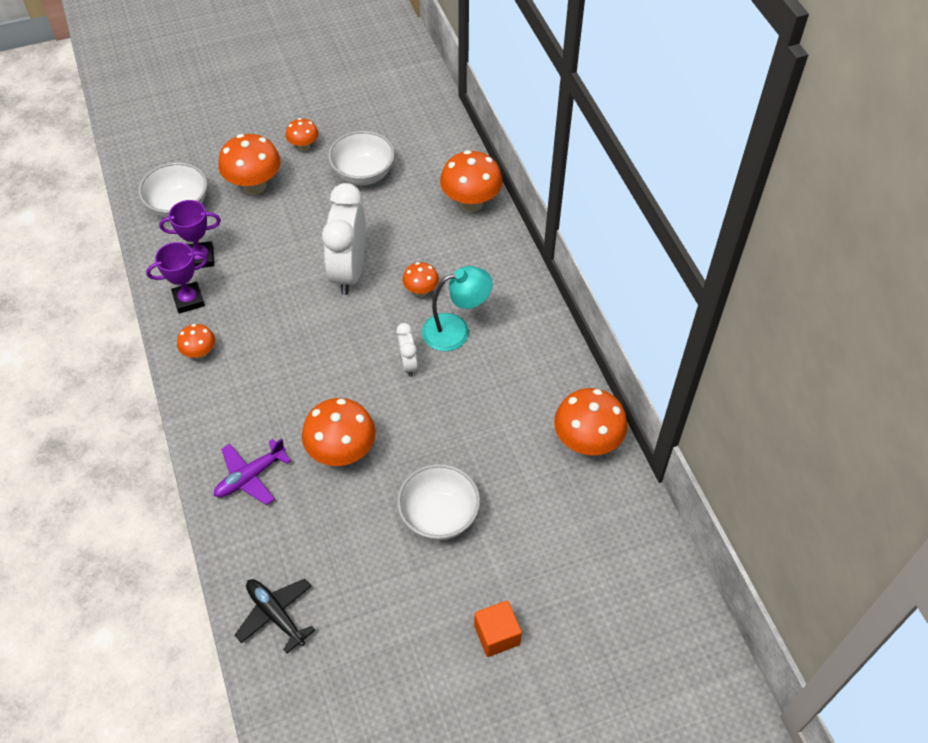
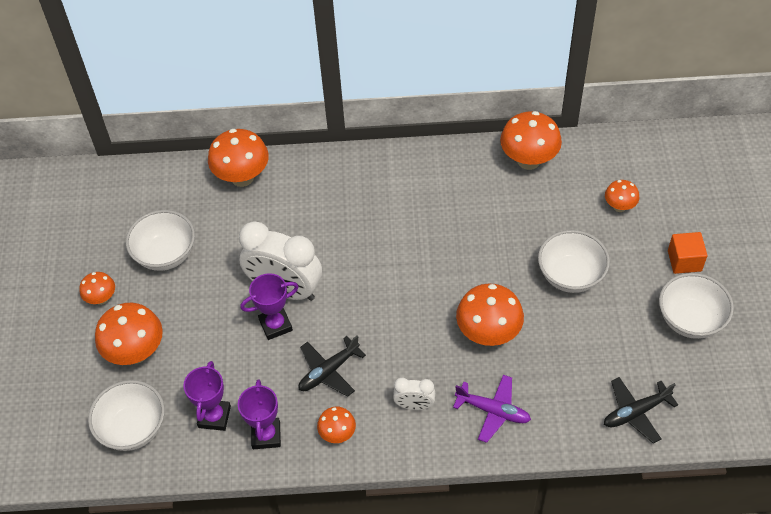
camera: 70 degrees left, 0 degrees up
purple plane [214,439,291,505] -> purple plane turned 45 degrees counterclockwise [453,375,531,443]
white clock [396,323,418,377] -> white clock moved to [393,378,435,410]
orange mushroom [403,262,439,297] -> orange mushroom moved to [605,180,639,212]
turquoise lamp [422,266,493,351] -> none
none -> purple trophy [240,273,299,340]
none -> black plane [298,335,366,397]
none -> white bowl [659,273,734,339]

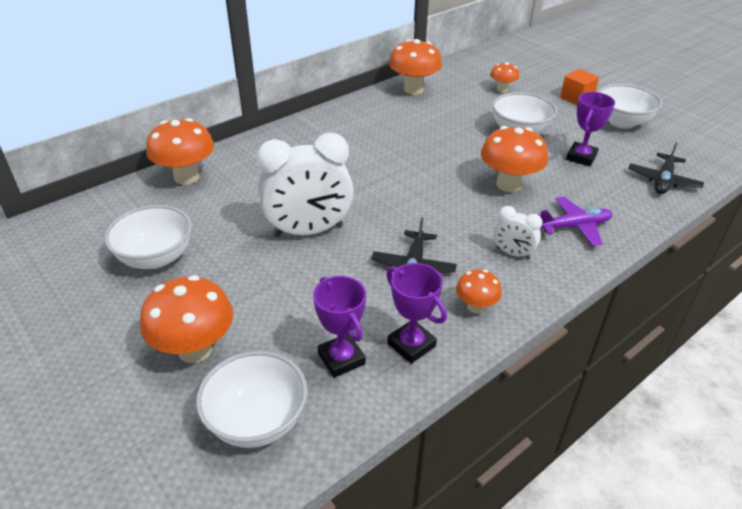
camera: 40 degrees left, 15 degrees down
orange mushroom [79,272,115,305] -> none
purple trophy [240,273,299,340] -> purple trophy moved to [566,92,615,166]
white clock [393,378,435,410] -> white clock turned 60 degrees clockwise [494,206,542,259]

